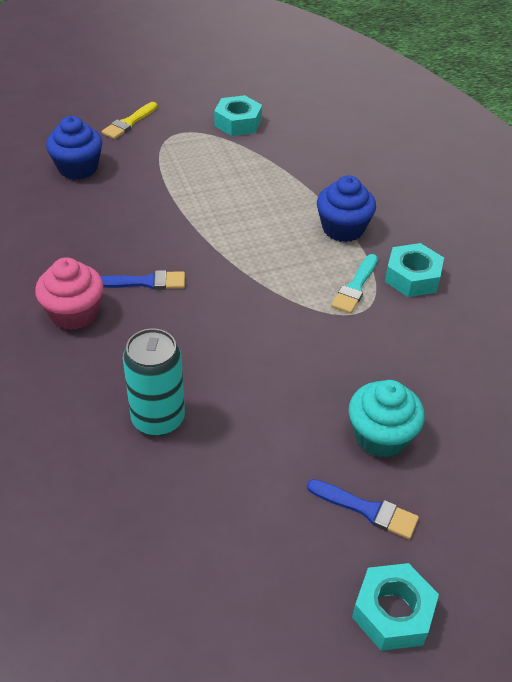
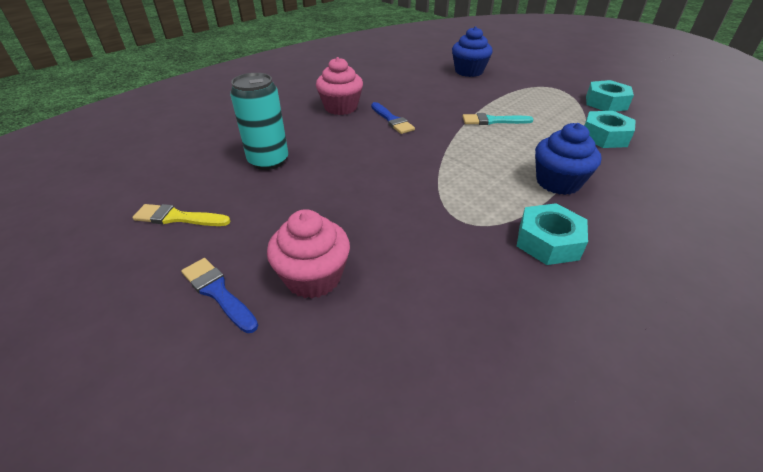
camera: 65 degrees right, 5 degrees down
yellow brush [102,102,157,139] -> yellow brush moved to [132,204,231,226]
blue brush [307,479,419,539] -> blue brush turned 135 degrees clockwise [181,258,259,333]
turquoise brush [331,254,378,314] -> turquoise brush moved to [462,113,533,125]
turquoise cupcake [348,380,425,458] -> pink cupcake [267,209,350,299]
turquoise nut [352,563,439,651] -> turquoise nut moved to [584,111,636,148]

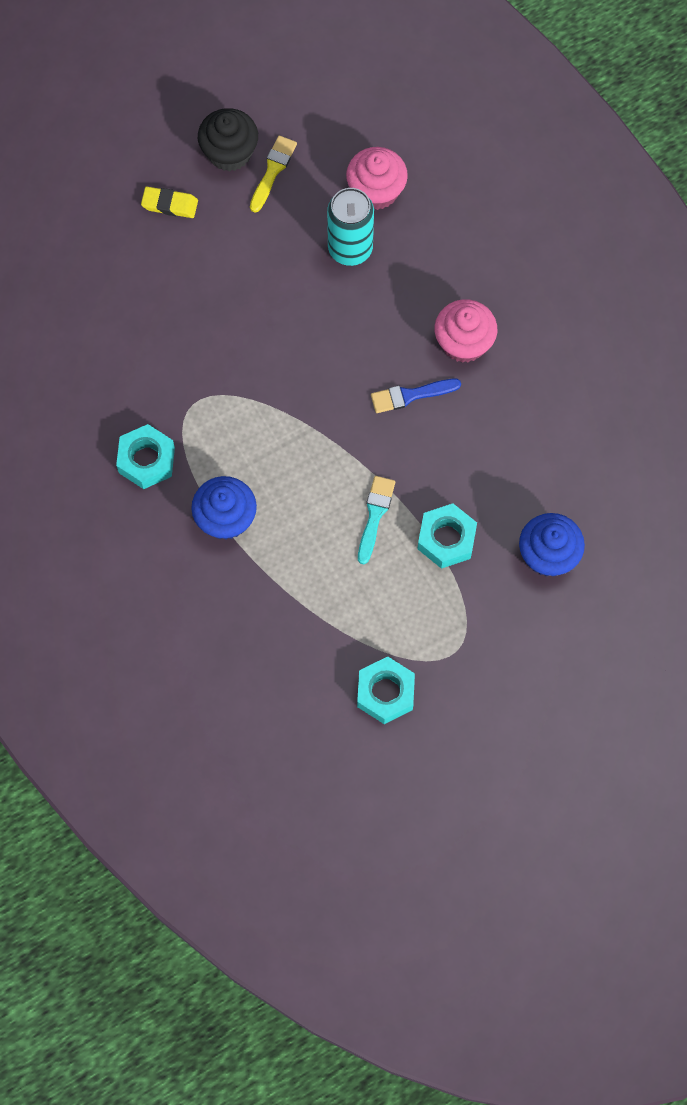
camera: 105 degrees right, 30 degrees up
blue brush [181,258,259,333] -> yellow eraser [141,187,198,218]
pink cupcake [267,209,350,299] -> pink cupcake moved to [346,147,408,210]
turquoise nut [584,111,636,148] -> turquoise nut moved to [417,504,477,569]
none -> black cupcake [198,108,258,172]

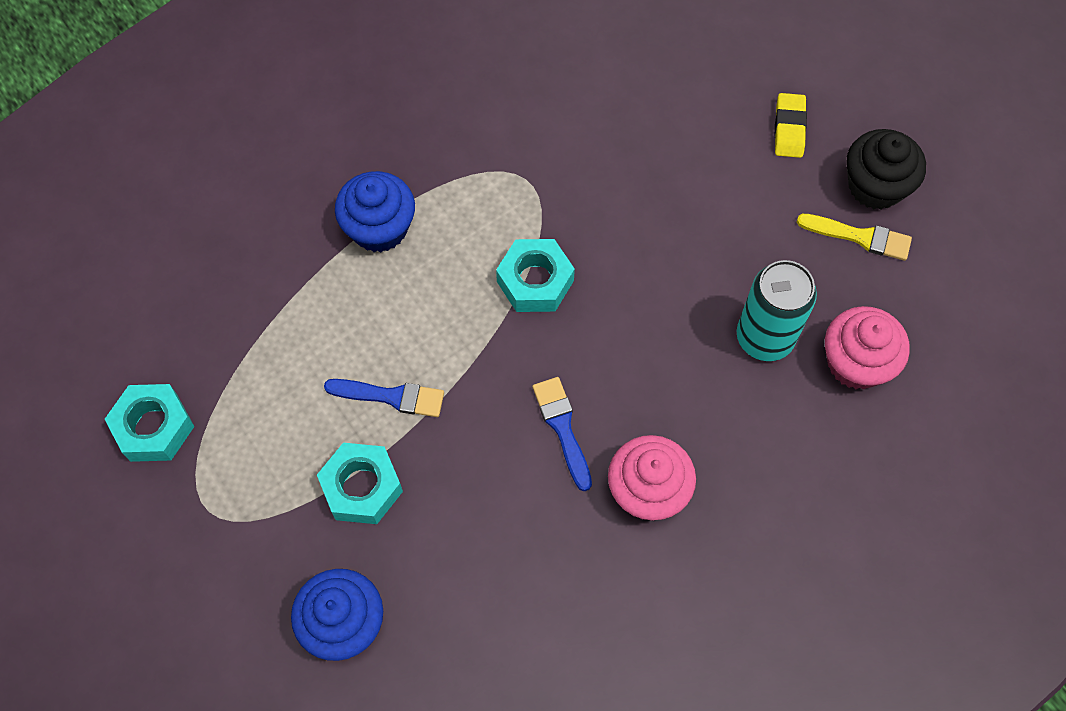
camera: 85 degrees right, 5 degrees down
turquoise nut [116,424,175,489] -> turquoise nut moved to [496,239,575,312]
turquoise brush [358,476,395,564] -> blue brush [324,379,444,417]

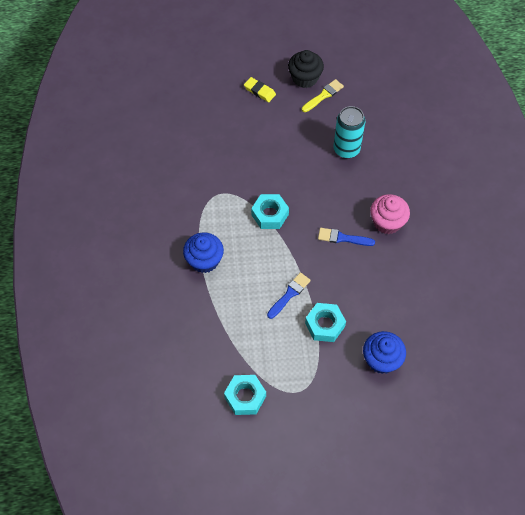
camera: 60 degrees left, 5 degrees down
pink cupcake [825,306,910,389] -> none

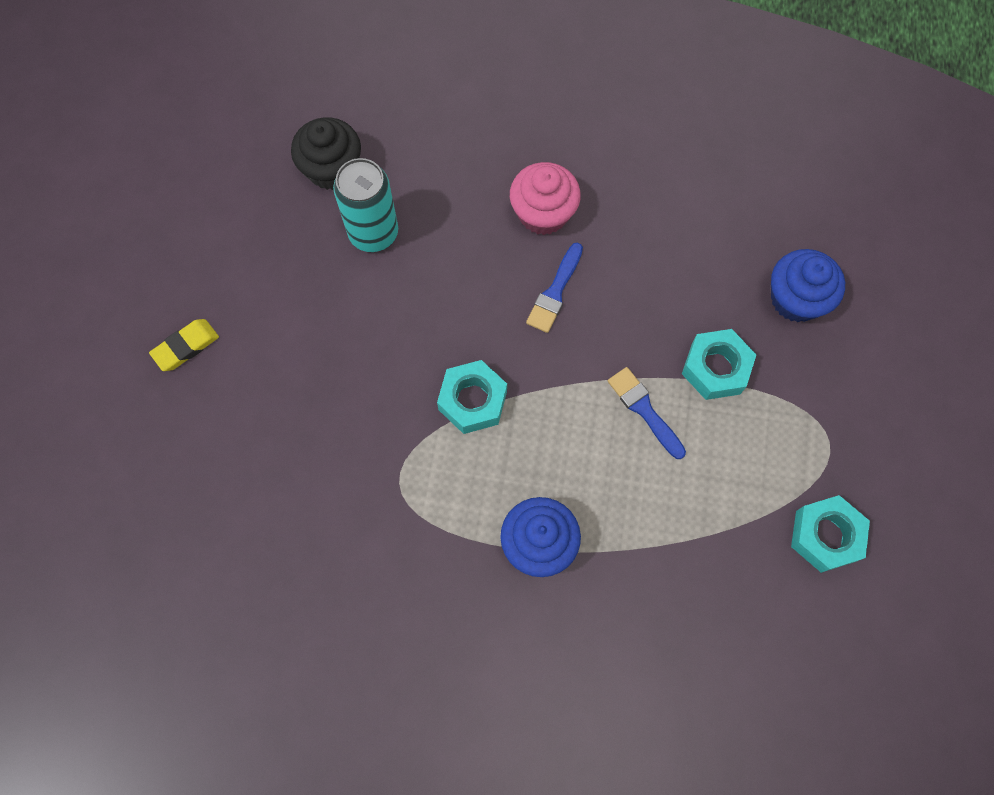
camera: 75 degrees left, 10 degrees up
black cupcake [288,50,324,88] -> black cupcake moved to [291,117,361,190]
yellow brush [302,79,344,112] -> none

